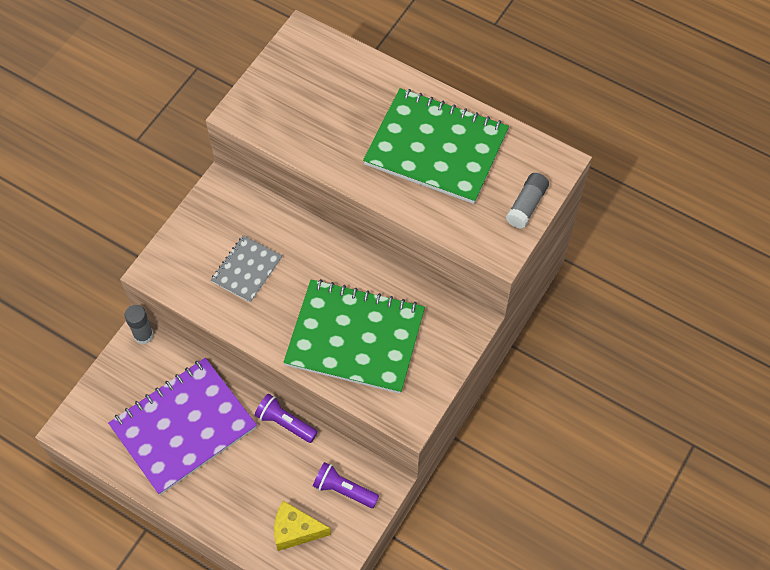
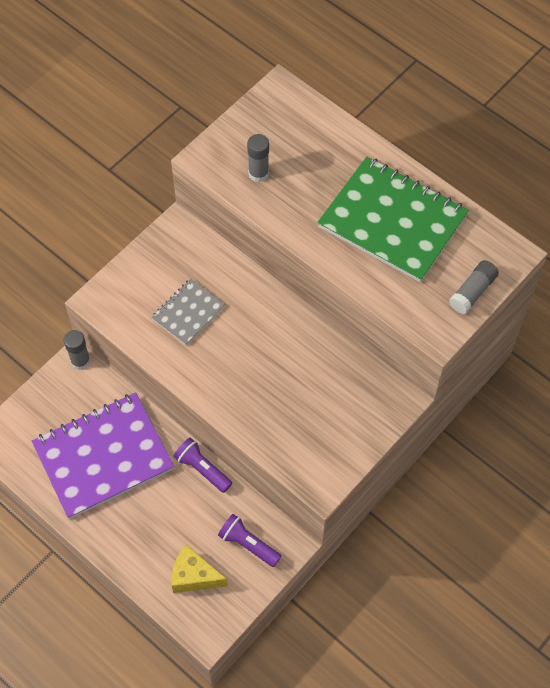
camera: 10 degrees right, 0 degrees up
green notebook [283,279,425,394] -> none
none -> grey glue stick [247,134,269,182]

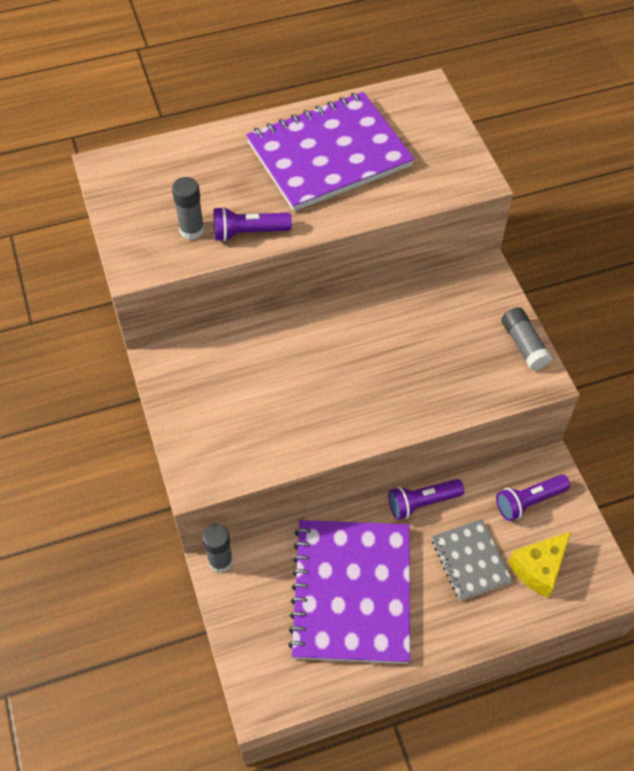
camera: 60 degrees left, 5 degrees down
grey notebook [151,278,225,346] -> grey notebook moved to [431,519,512,601]
green notebook [317,157,469,282] -> purple notebook [246,92,415,211]
grey glue stick [449,260,499,314] -> grey glue stick moved to [501,307,552,370]
none -> purple flashlight [213,207,292,241]

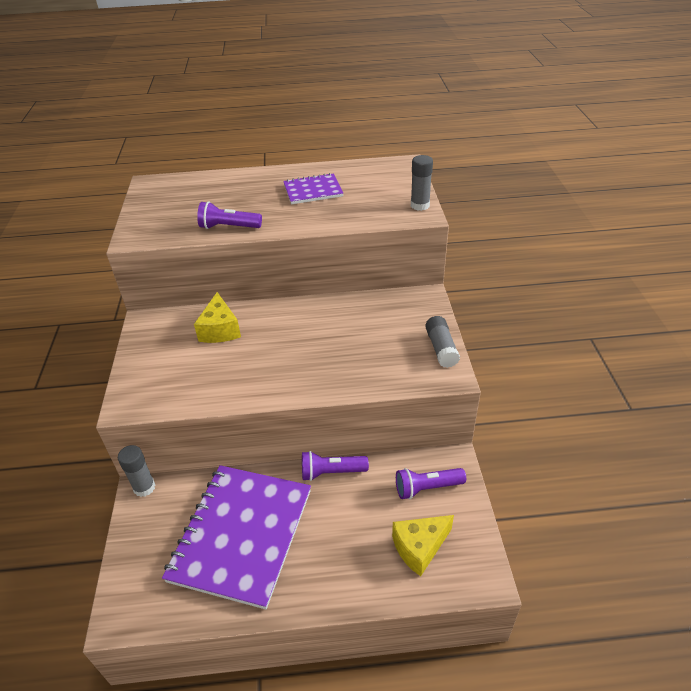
camera: 15 degrees right, 15 degrees down
grey glue stick [172,177,204,240] -> grey glue stick moved to [411,155,433,211]
purple notebook [246,92,415,211] -> purple notebook [283,173,343,204], size x0.51
grey notebook [431,519,512,601] -> none
none -> yellow cheese [194,292,241,343]

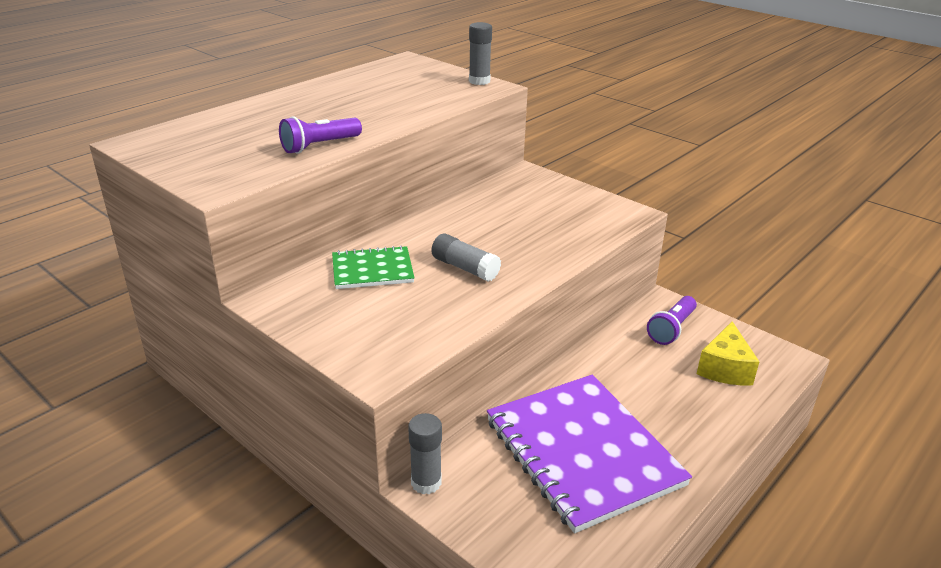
camera: 45 degrees left, 10 degrees down
yellow cheese [194,292,241,343] -> green notebook [332,245,414,289]
purple notebook [283,173,343,204] -> none
purple flashlight [302,451,369,481] -> none
grey glue stick [425,316,460,368] -> grey glue stick moved to [431,234,501,282]

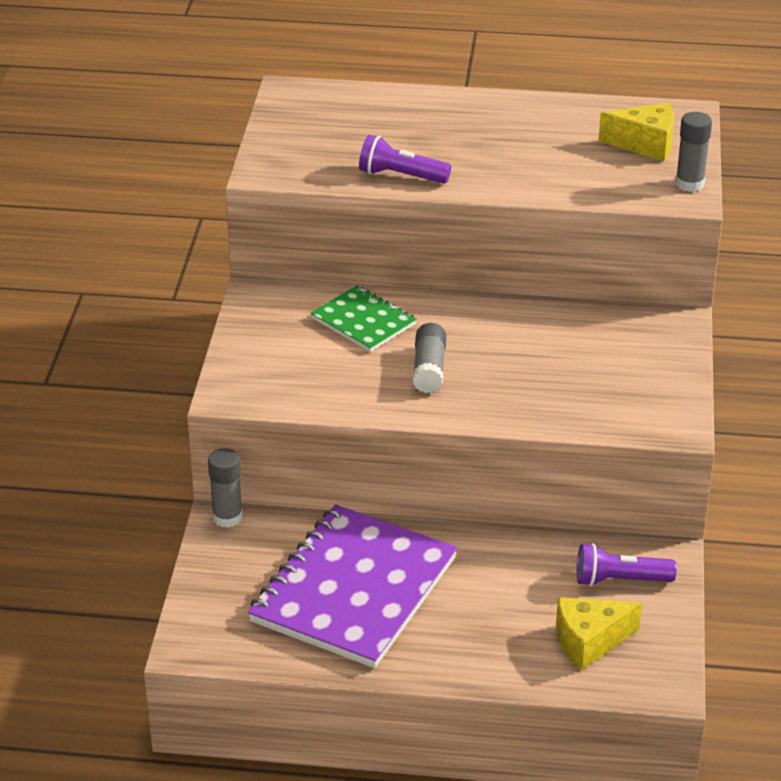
camera: 55 degrees right, 5 degrees up
none -> yellow cheese [599,103,674,161]

